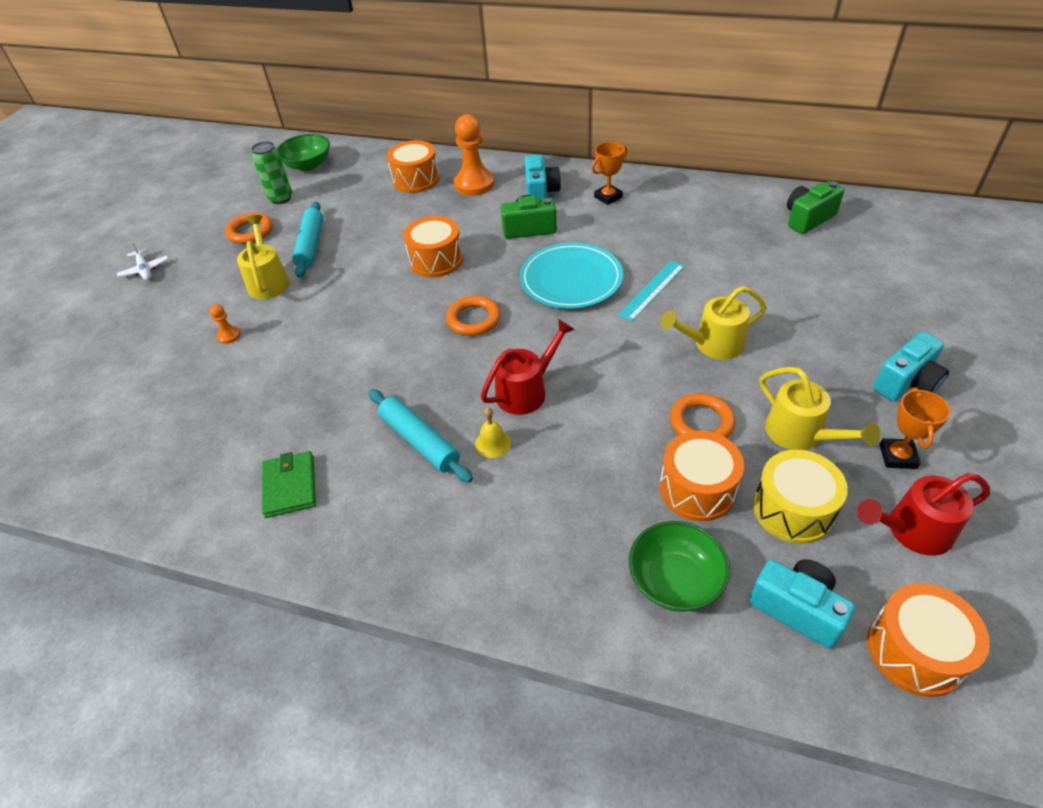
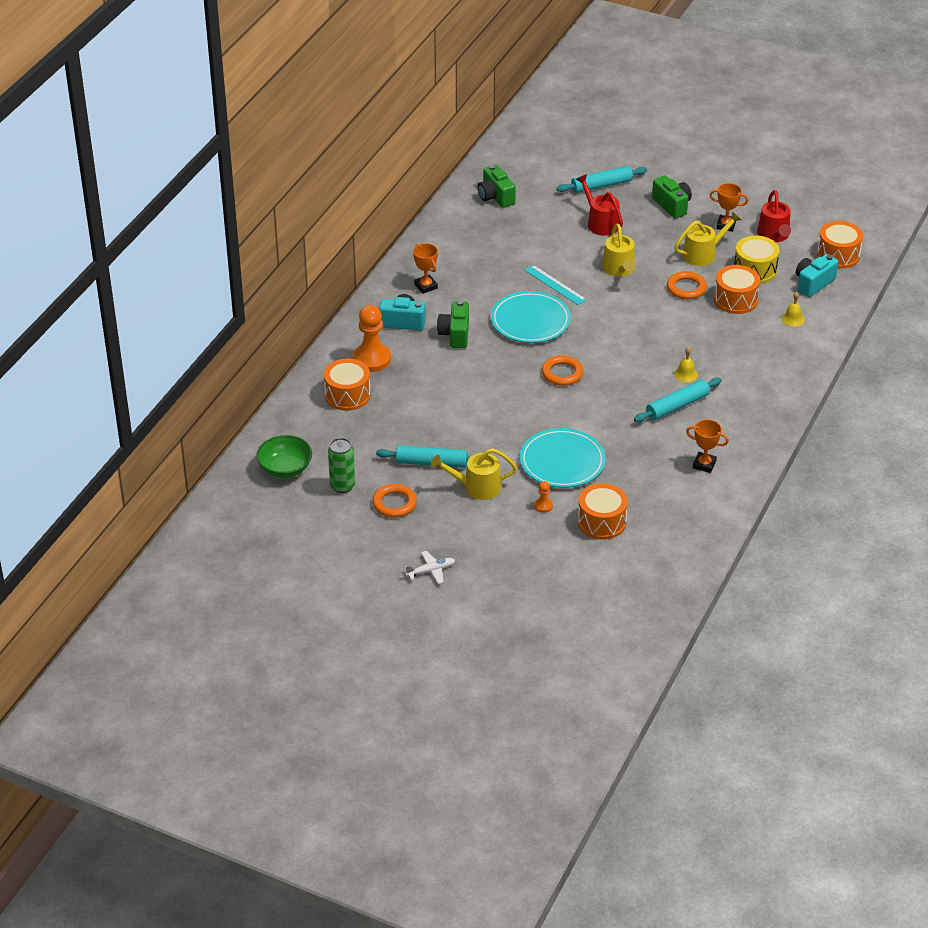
camera: 85 degrees left, 5 degrees down
green wallet [262,451,316,518] -> orange trophy [686,419,729,473]
orange drum [403,216,463,278] -> orange drum moved to [578,483,628,540]
red watering can [481,319,575,415] -> red watering can moved to [576,174,623,236]
green bowl [629,521,730,612] -> yellow bell [782,292,805,327]
turquoise camera [873,332,949,401] -> green camera [652,176,692,219]
none -> turquoise plate [520,428,606,488]
none -> turquoise rolling pin [556,166,647,193]

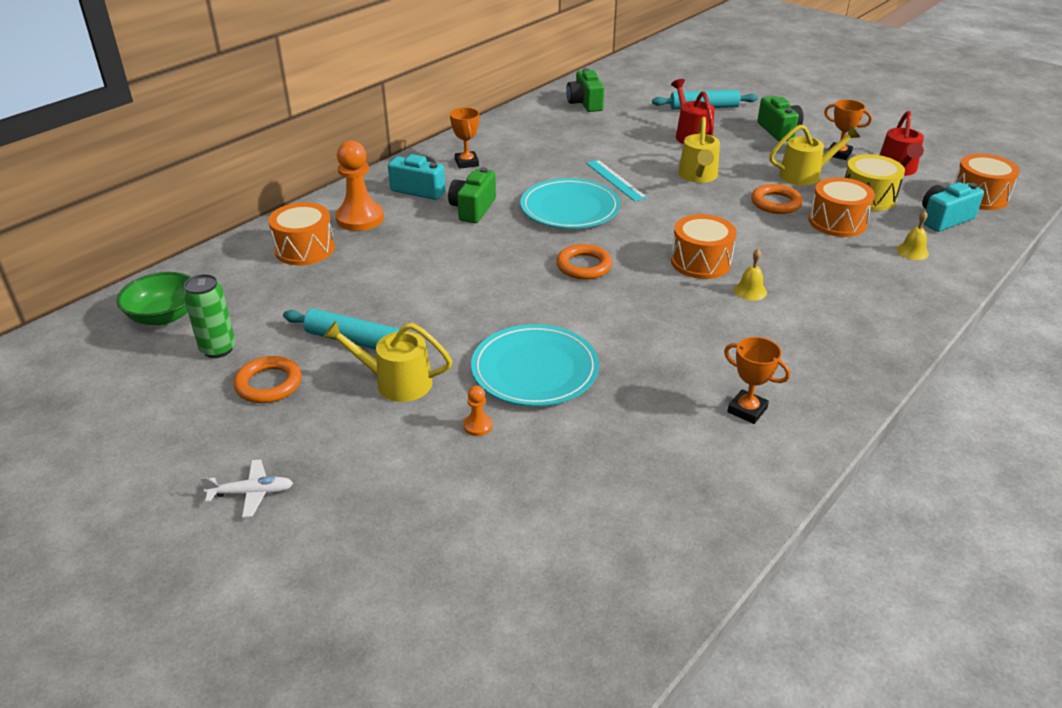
camera: 15 degrees right, 5 degrees down
orange drum [578,483,628,540] -> orange drum moved to [671,214,737,279]
turquoise rolling pin [634,378,722,422] -> none

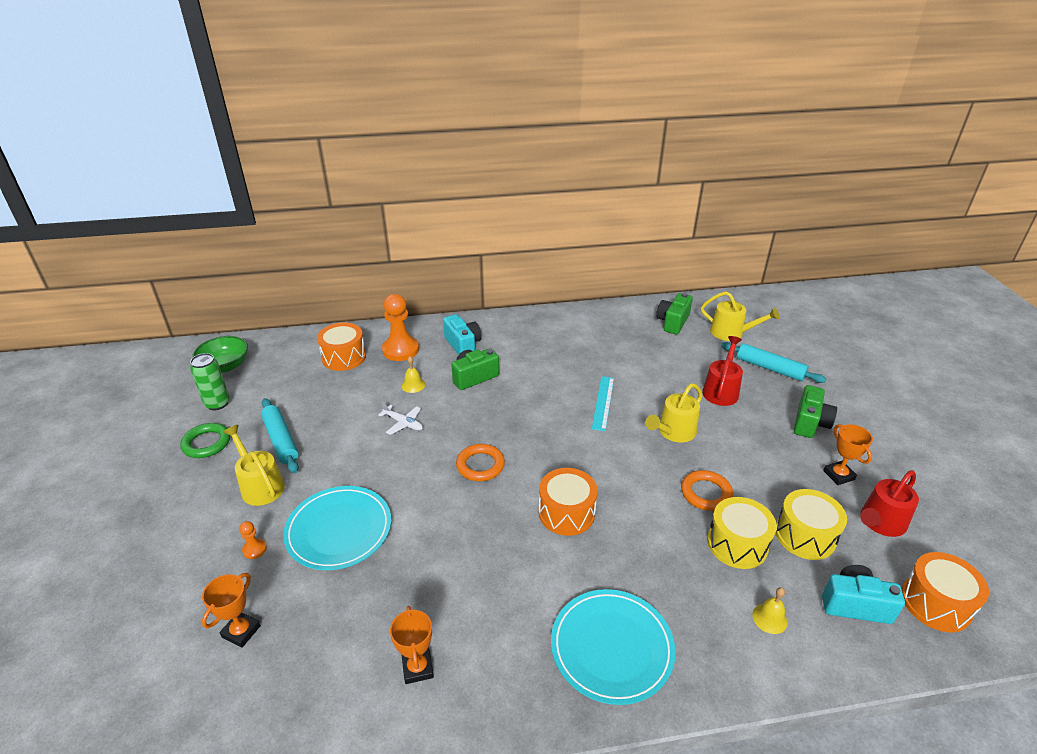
camera: 40 degrees right, 0 degrees up
white plane [201,459,293,518] -> white plane moved to [378,402,423,435]
orange ring [234,356,302,403] -> green ring [180,423,230,458]
orange trophy [450,108,479,169] -> orange trophy moved to [202,573,261,648]
turquoise plate [520,178,620,229] -> turquoise plate moved to [551,589,675,705]
yellow bell [734,249,767,301] -> yellow bell moved to [401,356,425,393]
yellow watering can [769,125,860,185] -> yellow watering can moved to [701,291,780,341]
orange drum [809,177,875,237] -> yellow drum [707,497,777,569]

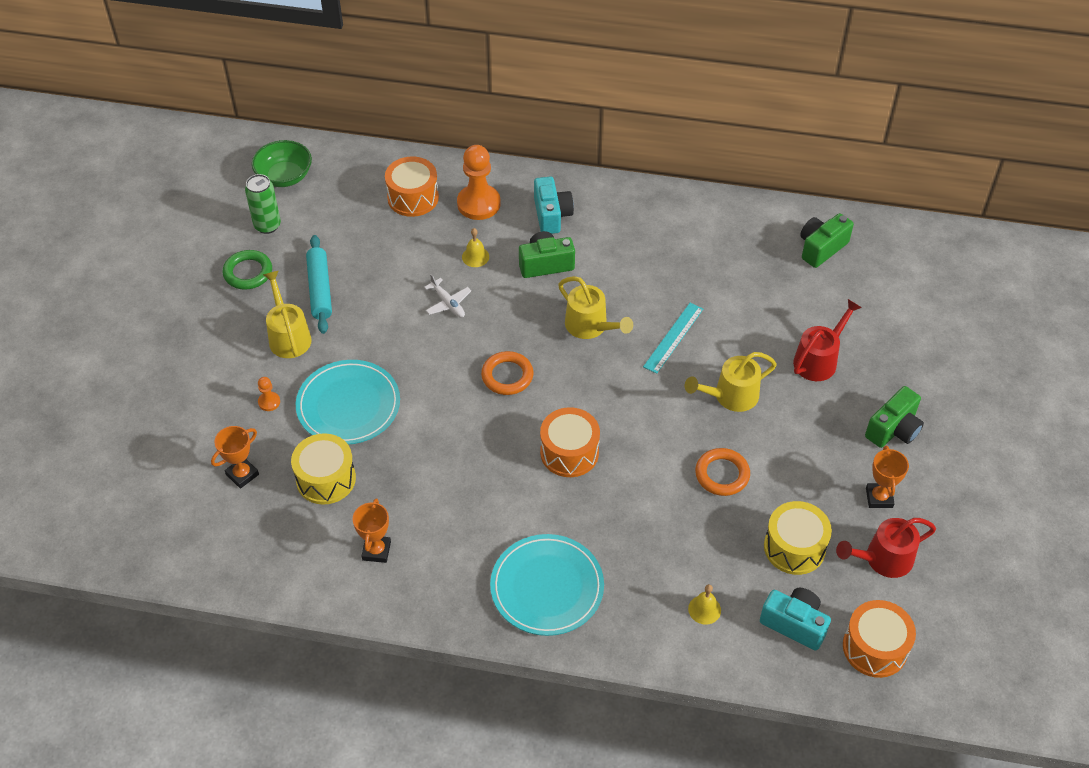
camera: 20 degrees right, 15 degrees up
yellow watering can [701,291,780,341] -> yellow watering can moved to [558,276,633,339]
yellow drum [707,497,777,569] -> yellow drum moved to [291,433,356,504]
turquoise rolling pin [721,342,826,383] -> none

